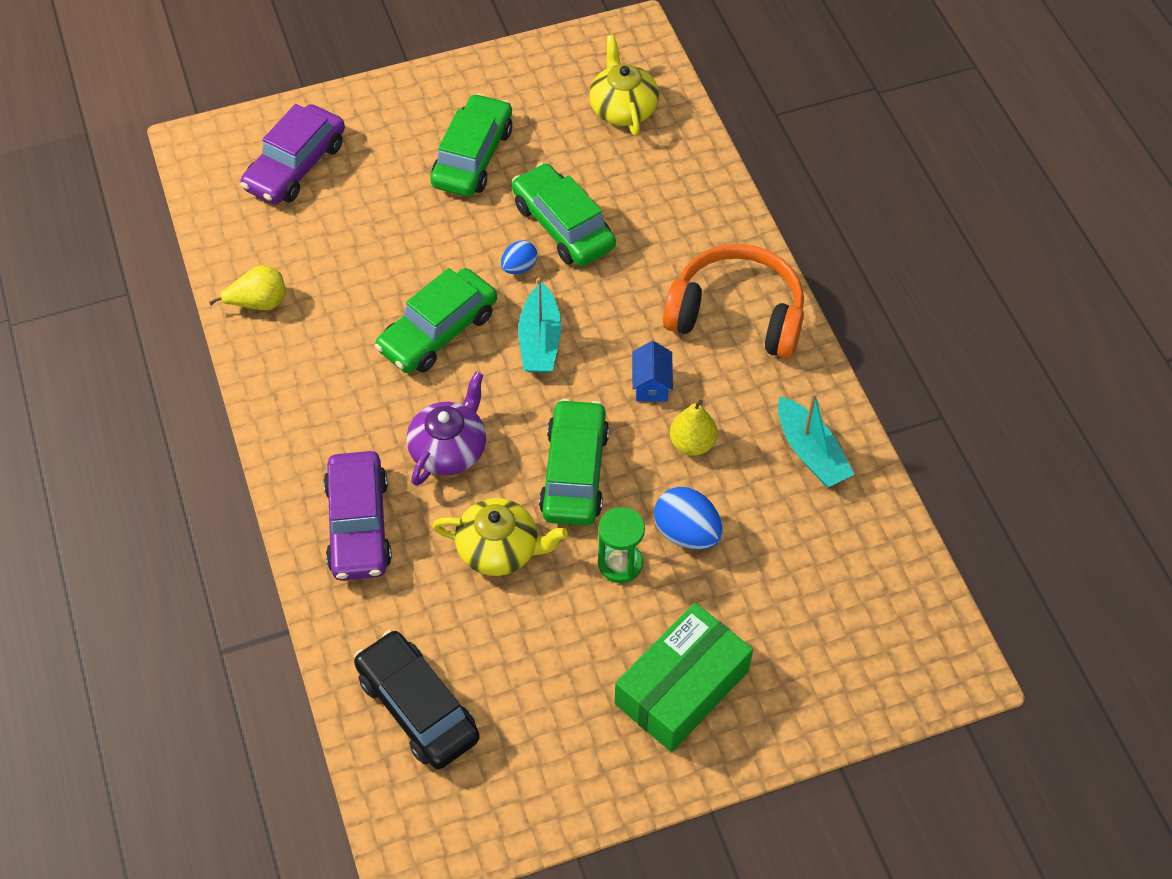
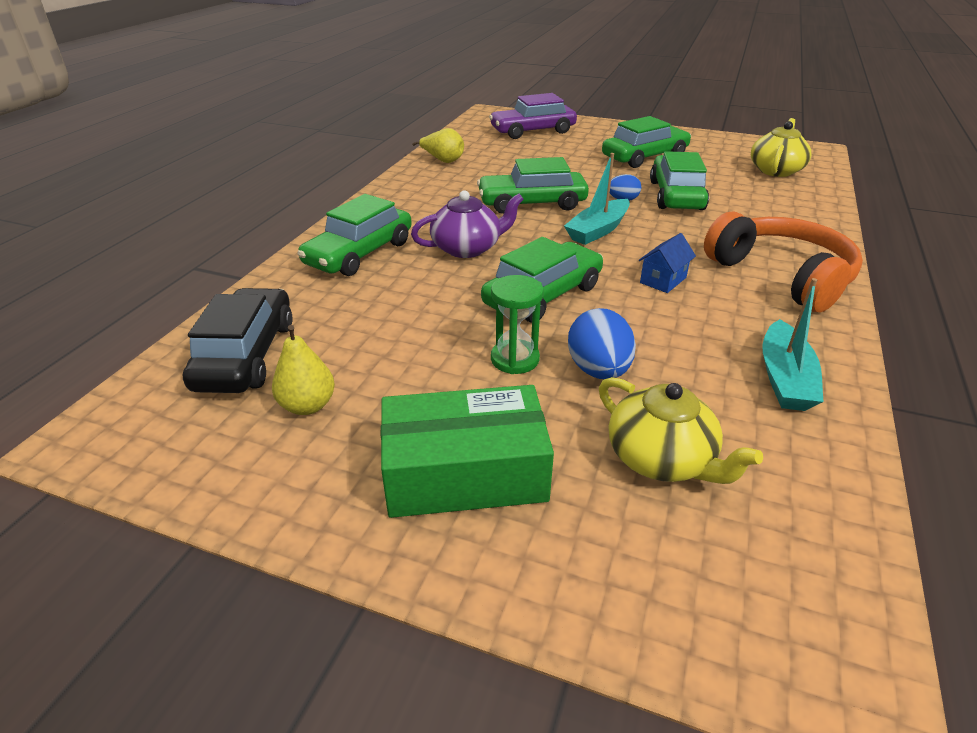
camera: 40 degrees right, 20 degrees down
purple car [323,451,392,581] -> green car [297,194,412,276]
yellow teapot [432,498,568,576] -> yellow teapot moved to [599,377,763,484]
yellow pear [670,400,718,456] -> yellow pear moved to [272,325,335,415]

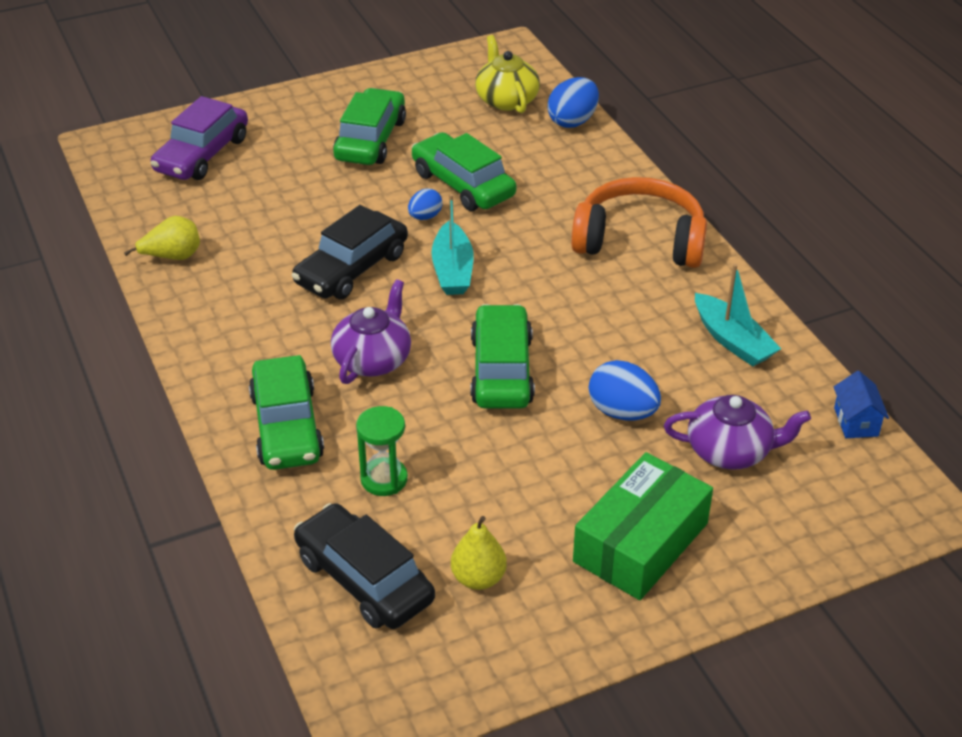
camera: 45 degrees left, 5 degrees up
green car [477,157,589,214] -> black car [292,205,408,299]
green hourglass [491,275,544,374] -> green hourglass moved to [356,406,408,496]
yellow teapot [599,377,763,484] -> purple teapot [664,395,811,470]
blue house [639,233,696,293] -> blue house moved to [834,371,889,438]
none -> blue egg [547,77,599,128]

